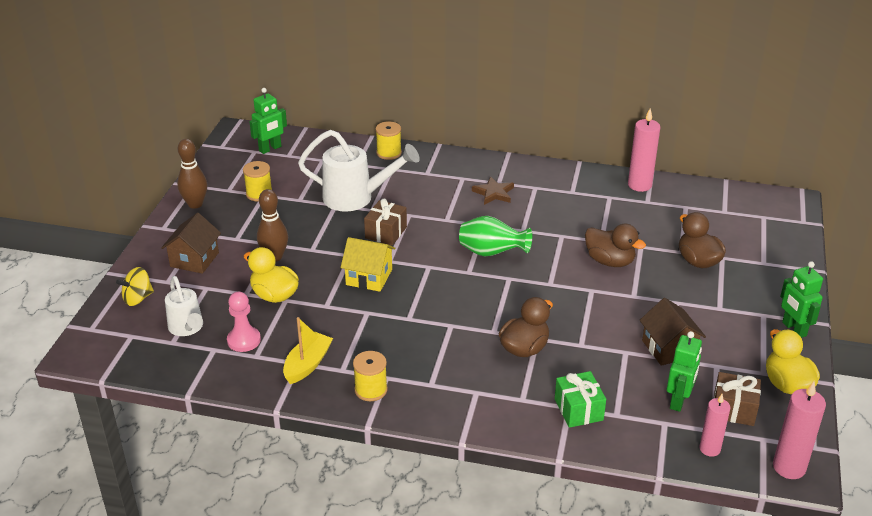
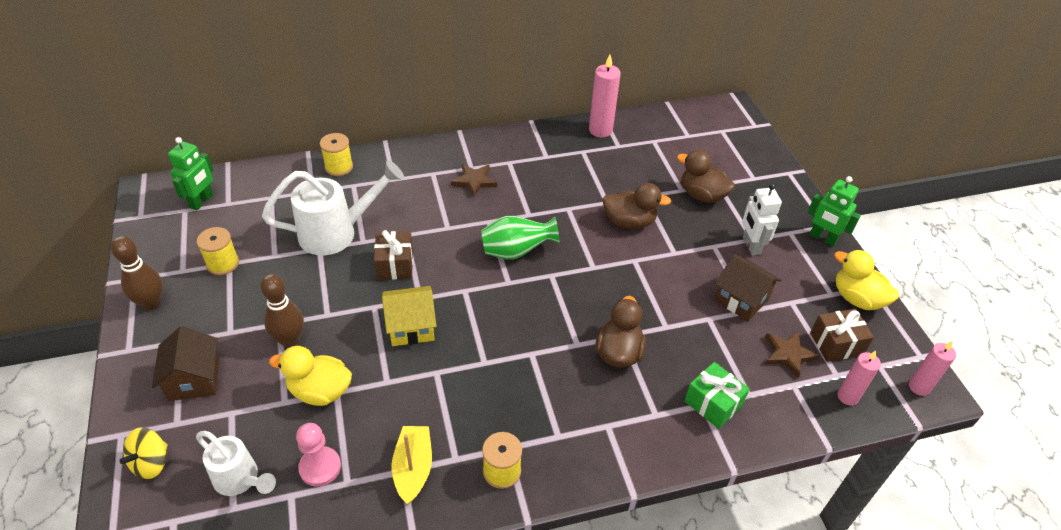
camera: 30 degrees left, 10 degrees up
green robot [667,331,702,412] -> brown star [765,331,819,378]
pink candle [773,381,826,479] -> pink candle [909,341,956,396], size x0.66
none -> white robot [742,183,782,255]

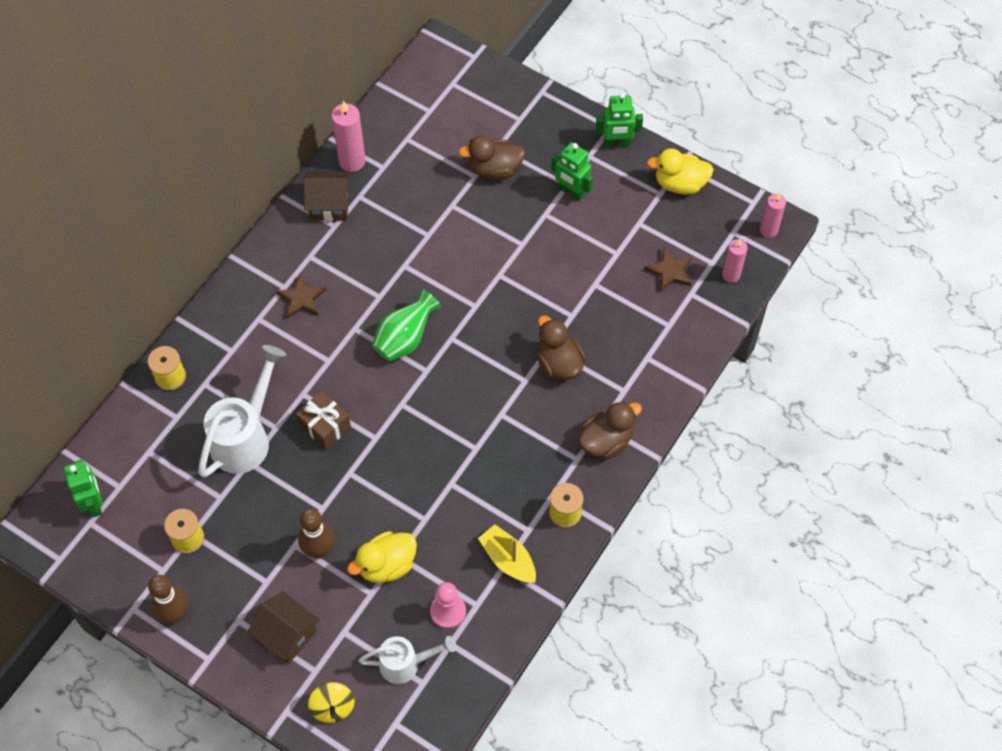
camera: 40 degrees left, 15 degrees up
yellow house [382,286,436,346] -> none
brown duck [602,183,671,229] -> brown duck moved to [578,401,642,459]
green gift [684,362,750,429] -> none
brown house [714,254,781,321] -> brown house moved to [304,171,350,221]
white robot [742,183,782,255] -> green robot [551,142,593,201]
brown gift [810,309,874,362] -> none

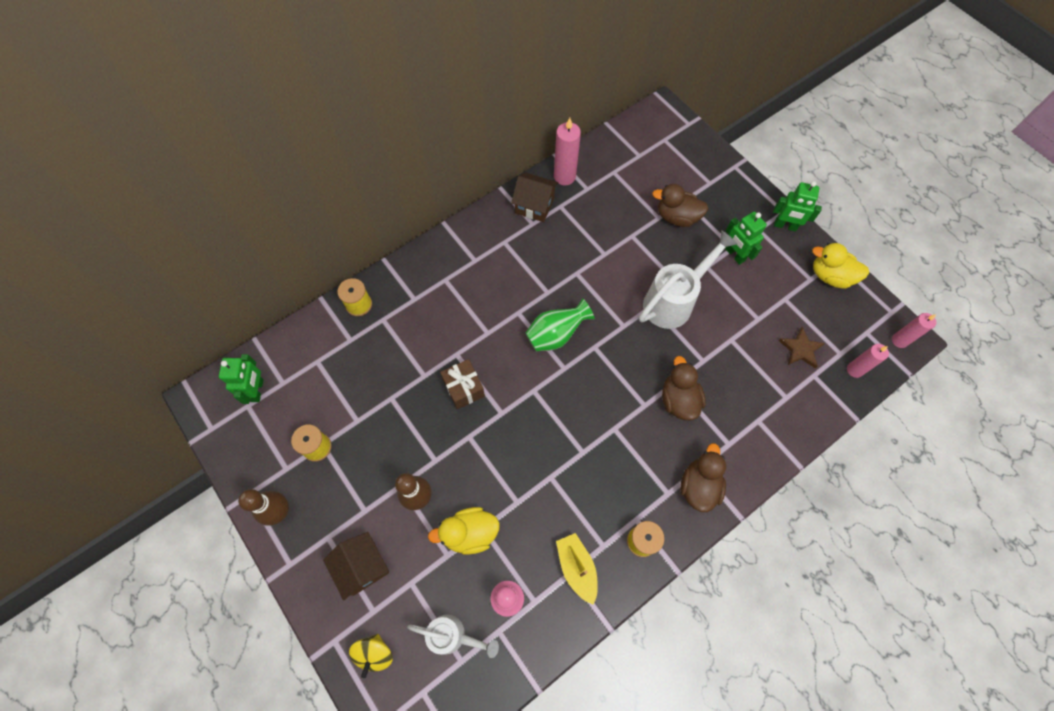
camera: 20 degrees right, 5 degrees up
white watering can [198,345,286,477] -> white watering can moved to [639,230,738,329]
brown star [276,274,326,319] -> none
brown duck [578,401,642,459] -> brown duck turned 60 degrees counterclockwise [680,443,726,512]

